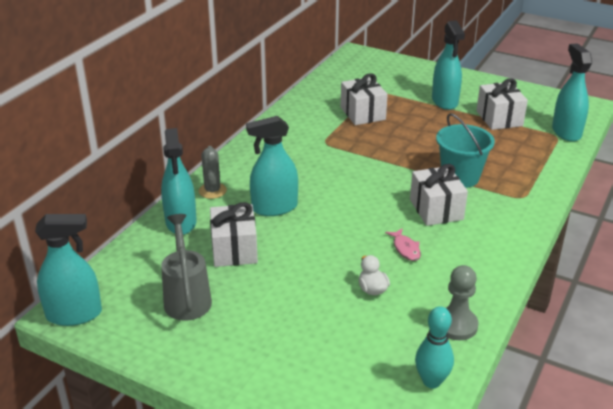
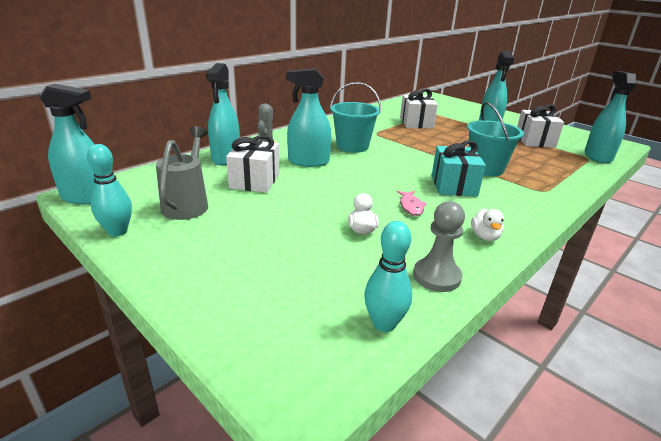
camera: 15 degrees right, 5 degrees down
white gift [410,164,468,226] -> turquoise gift [432,140,486,197]
none -> turquoise bowling pin [87,144,132,237]
none -> turquoise bucket [330,82,381,153]
none -> white duck [471,209,504,241]

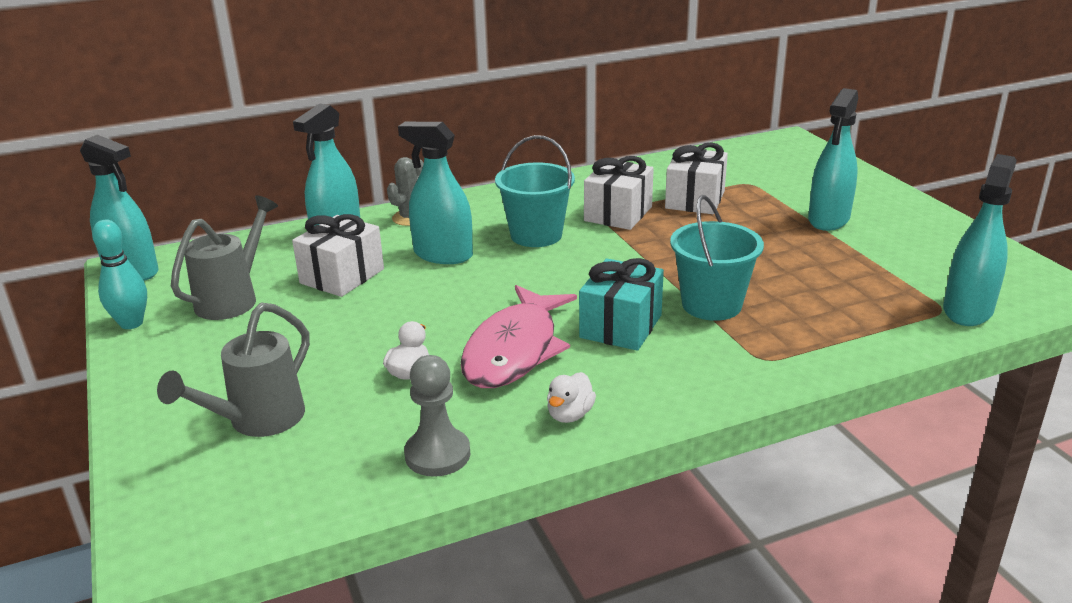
camera: 25 degrees right, 0 degrees up
turquoise bowling pin [364,221,412,332] -> none
pink fish [396,191,426,216] -> pink fish [460,285,577,388], size x2.38
white gift [517,104,564,148] -> white gift moved to [584,156,654,230]
none -> grey watering can [157,302,310,437]

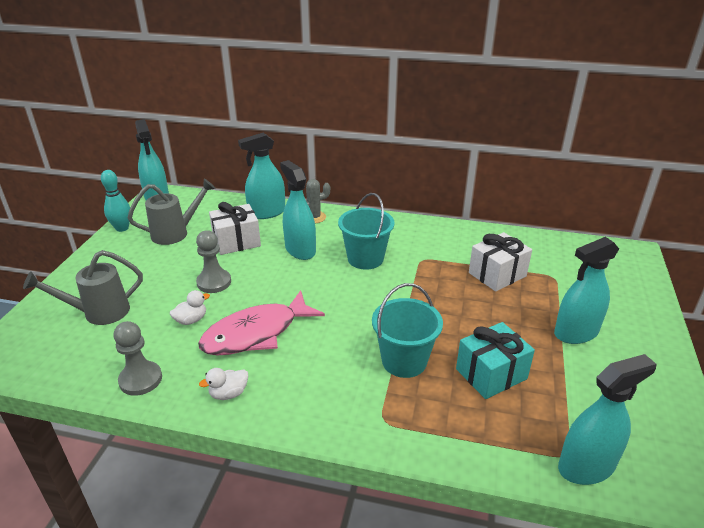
camera: 35 degrees right, 5 degrees up
turquoise gift [579,258,664,351] -> turquoise gift moved to [456,322,535,399]
white gift [584,156,654,230] -> none
none -> grey pawn [196,230,231,293]

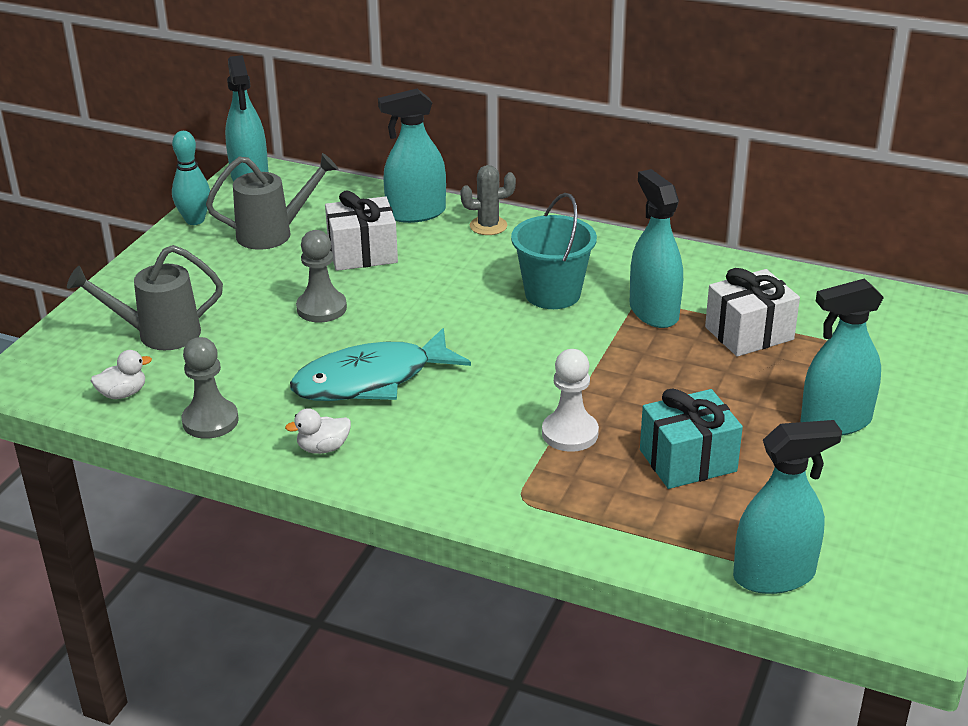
camera: 10 degrees right, 0 degrees up
white duck [170,290,210,325] -> white duck moved to [91,350,152,399]
pink fish [198,290,325,355] -> turquoise fish [290,328,471,401]
turquoise spray bottle [280,160,316,260] -> turquoise spray bottle moved to [630,169,683,328]
turquoise bucket [372,283,443,378] -> white pawn [542,349,599,452]

